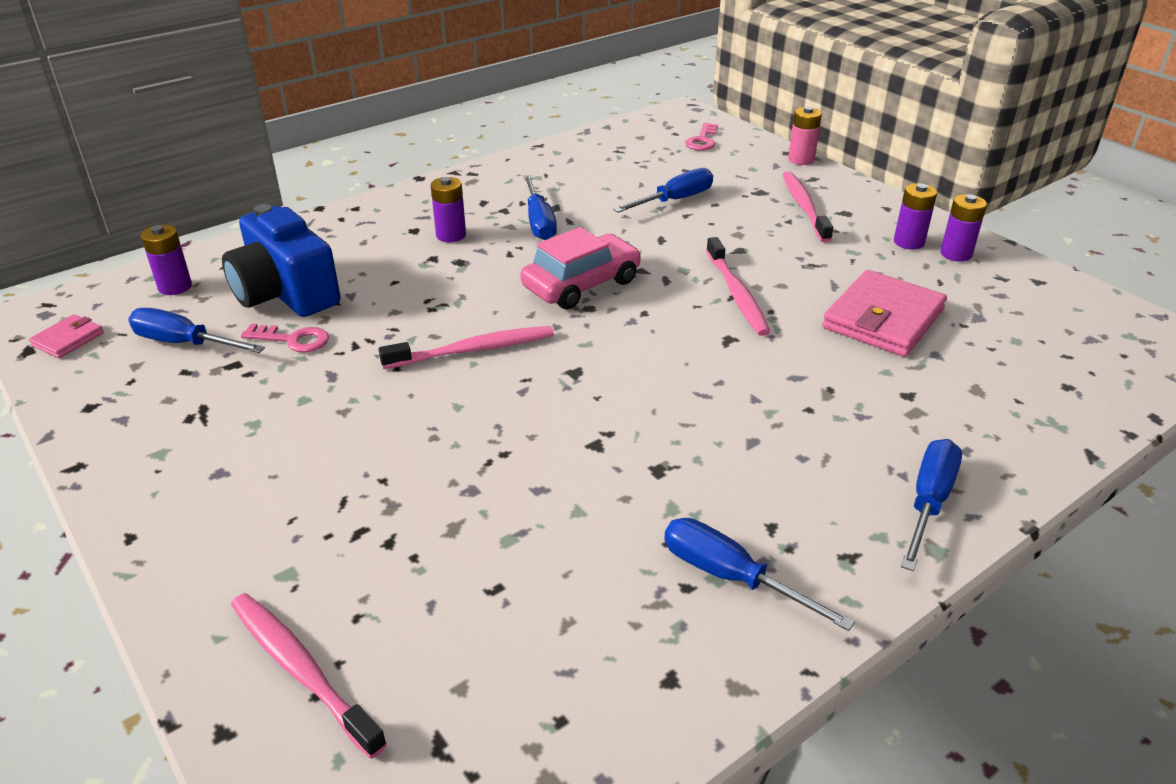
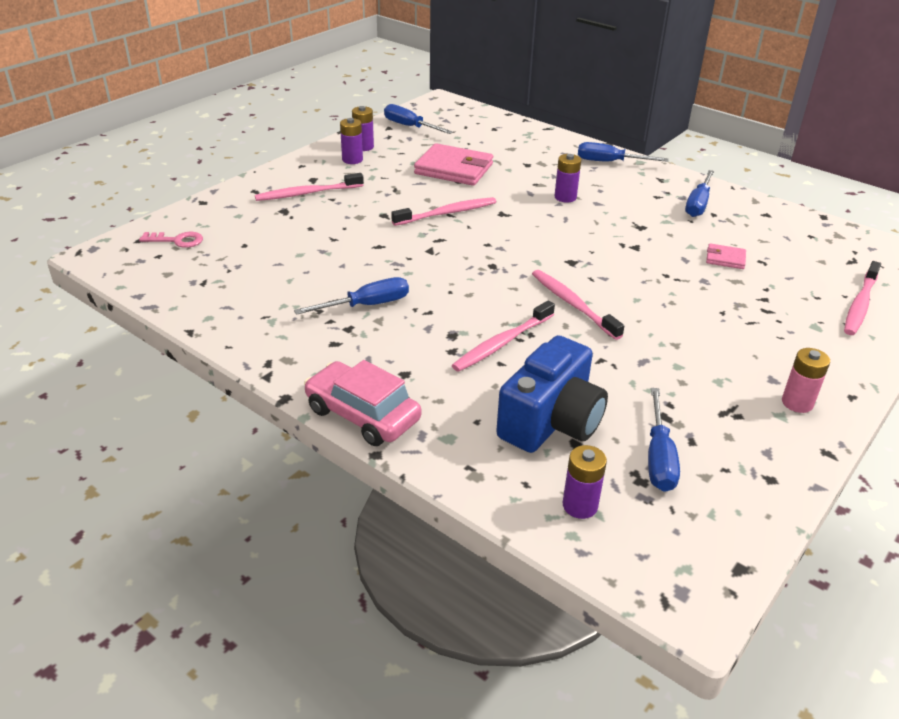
camera: 105 degrees left, 0 degrees up
pink wallet [29,314,104,358] -> pink wallet moved to [706,243,746,269]
pink key [241,324,329,352] -> none
purple battery [431,177,466,242] -> purple battery moved to [554,154,581,203]
pink car [520,227,641,309] -> pink car moved to [304,360,421,446]
blue screwdriver [613,168,713,213] -> blue screwdriver moved to [384,104,453,134]
pink battery [788,106,822,165] -> pink battery moved to [782,348,830,413]
none -> pink toothbrush [452,300,555,372]

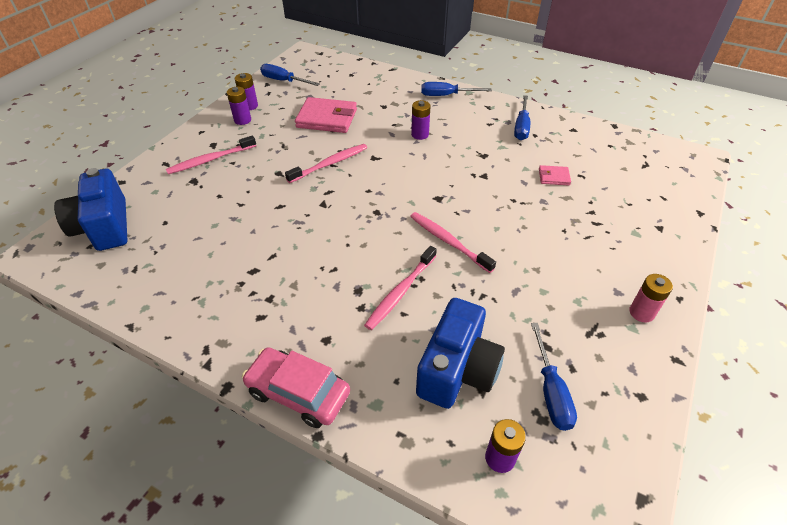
camera: 10 degrees left, 10 degrees up
pink key [139,232,203,248] -> blue camera [54,168,128,251]
blue screwdriver [294,277,409,315] -> none
pink toothbrush [844,261,881,335] -> none

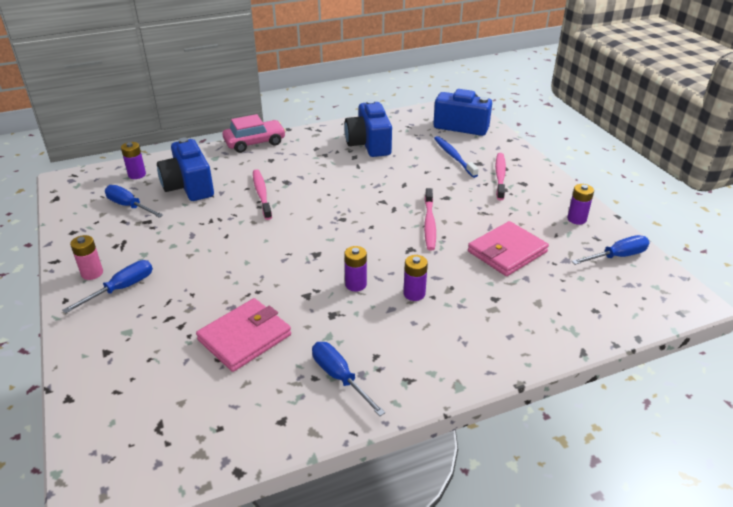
camera: 130 degrees right, 10 degrees down
purple battery [227,87,251,125] -> purple battery moved to [344,246,367,292]
pink toothbrush [410,212,496,273] -> none
blue screwdriver [421,82,492,96] -> blue screwdriver moved to [62,260,153,314]
pink wallet [539,165,571,185] -> pink wallet [196,298,291,372], size x2.06
none -> blue camera [344,100,392,157]
none -> blue toothbrush [434,136,479,178]

